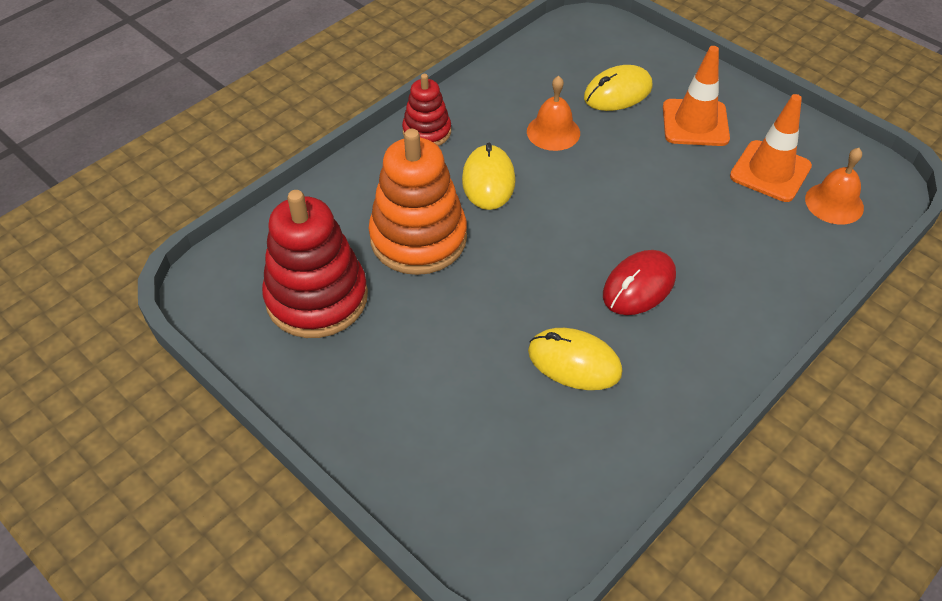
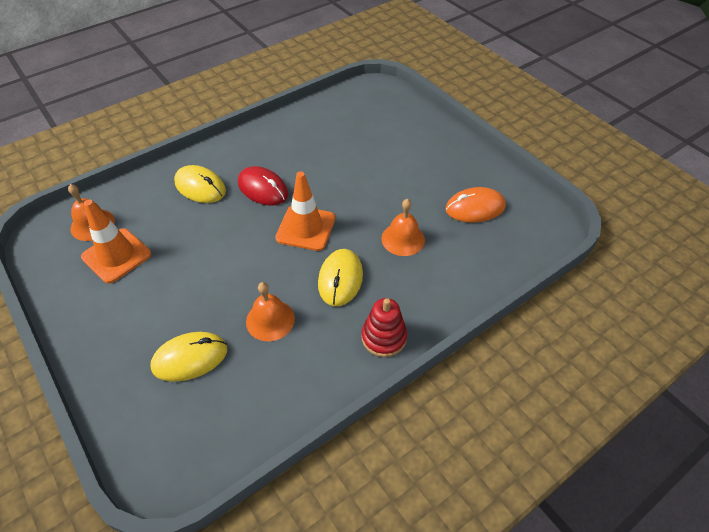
camera: 170 degrees left, 0 degrees up
red stacking toy [262,190,368,338] -> orange mouse [445,187,506,222]
orange stacking toy [369,129,467,275] -> orange bell [381,199,425,256]
yellow mouse [528,328,622,390] -> yellow mouse moved to [174,165,226,203]
red mouse [603,250,676,315] -> red mouse turned 75 degrees clockwise [238,166,288,205]
orange traffic cone [663,46,730,146] -> orange traffic cone moved to [275,171,335,251]

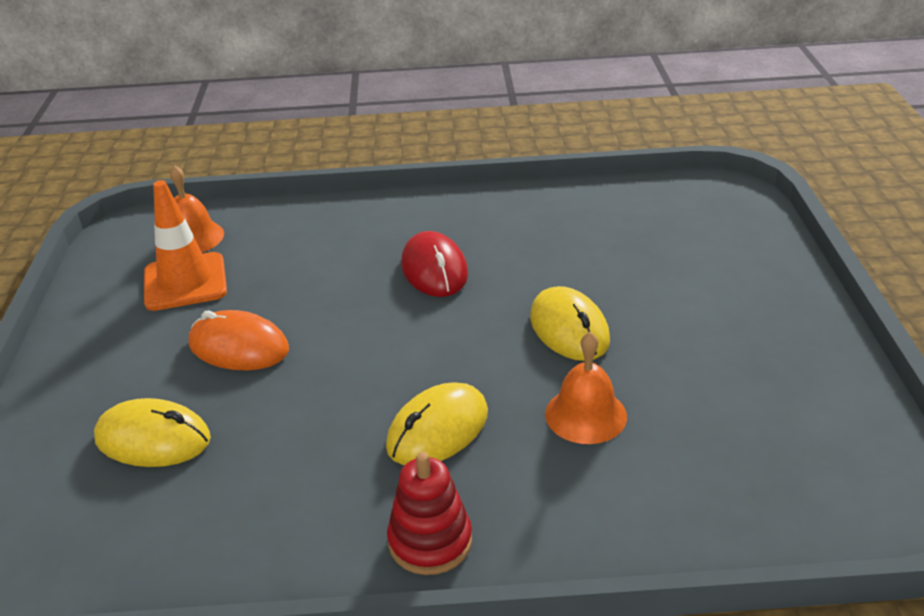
camera: 35 degrees right, 15 degrees down
yellow mouse [174,165,226,203] -> yellow mouse moved to [530,286,610,361]
orange bell [246,282,295,341] -> none
orange traffic cone [275,171,335,251] -> none
orange mouse [445,187,506,222] -> orange mouse moved to [189,310,289,371]

